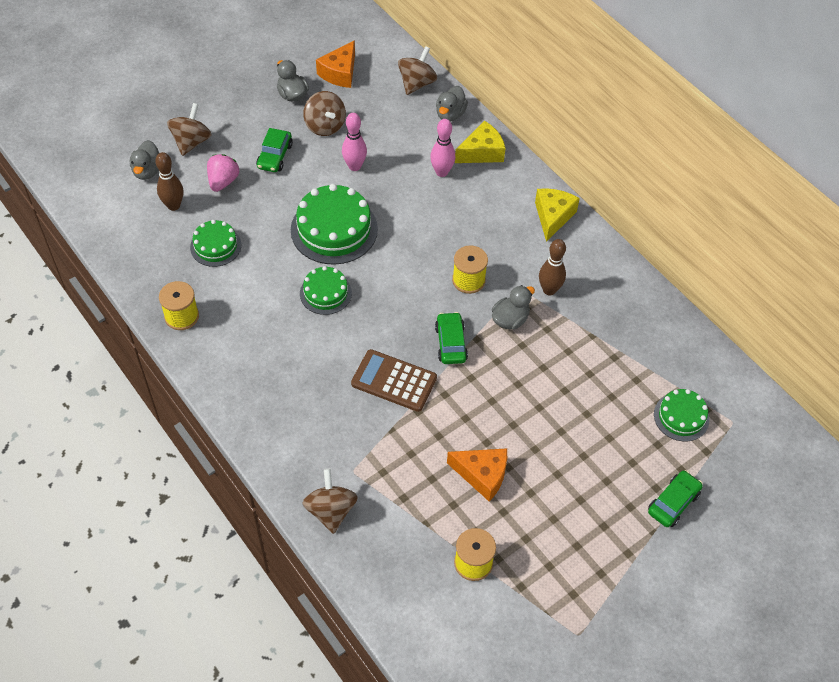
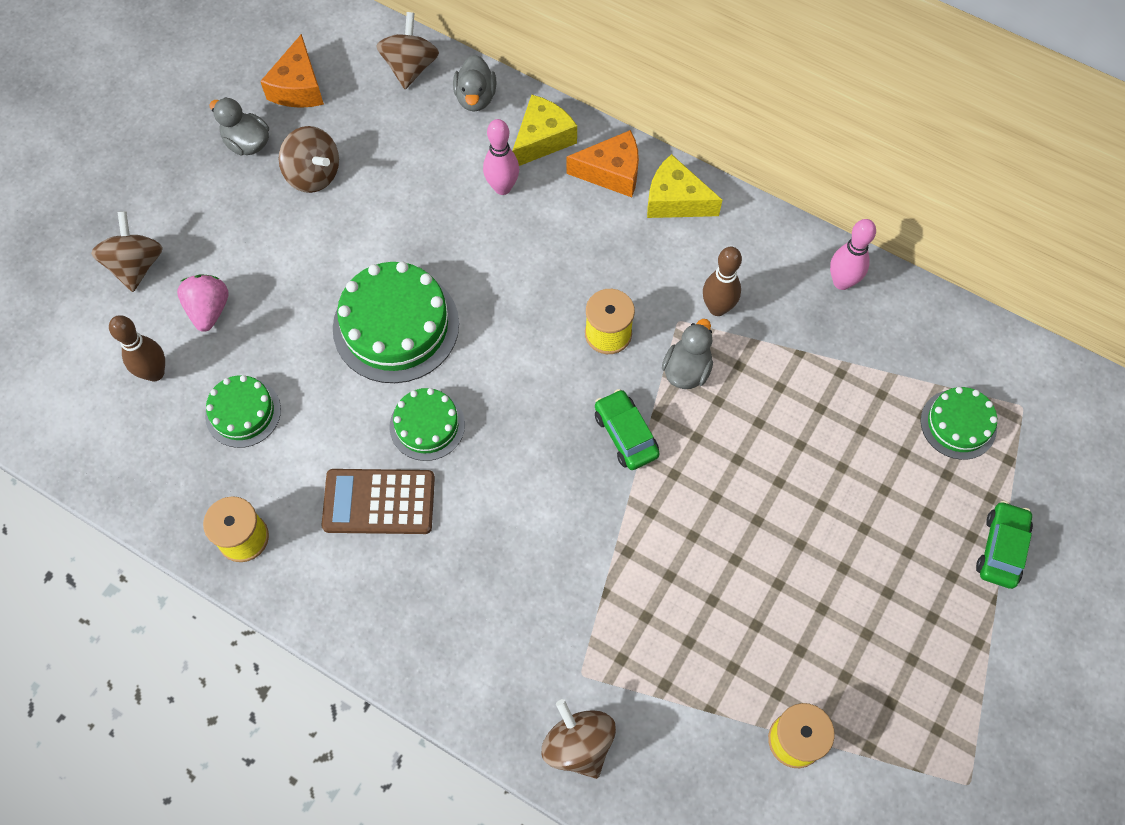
camera: 20 degrees left, 10 degrees up
grey duck [130,140,159,180] -> none
green car [256,128,293,172] -> none
pink bowling pin [342,113,367,171] -> pink bowling pin moved to [830,219,876,290]
brown calculator [351,349,437,412] -> brown calculator moved to [322,469,435,534]
orange cheese [447,448,507,501] -> orange cheese moved to [566,130,639,197]
yellow cheese [535,188,580,242] -> yellow cheese turned 60 degrees counterclockwise [647,154,722,218]

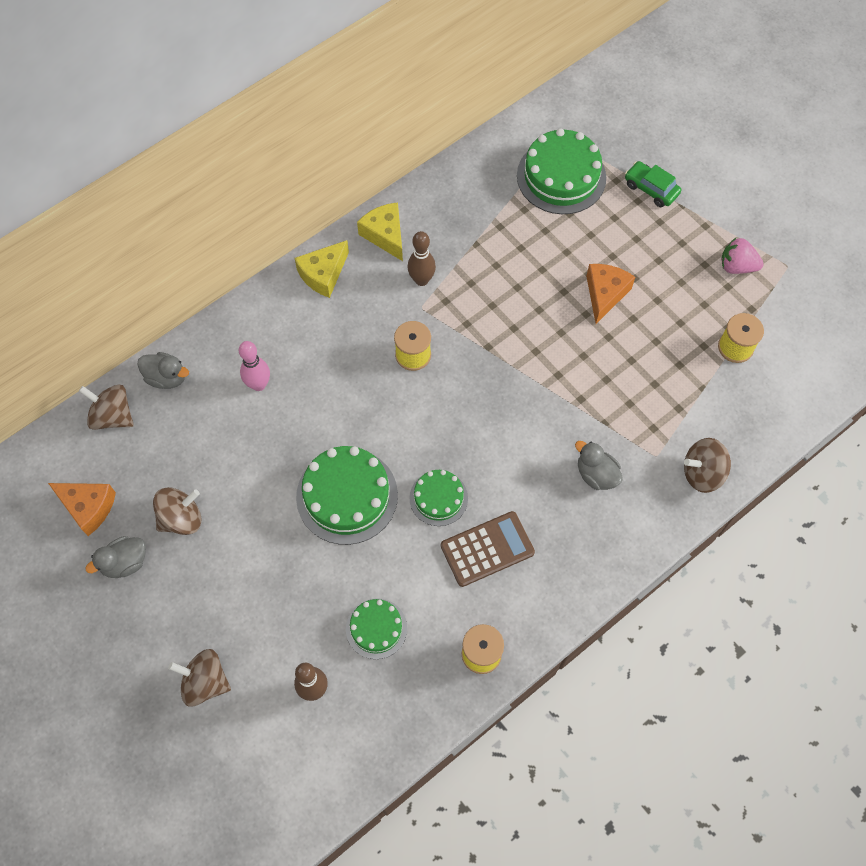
camera: 70 degrees left, 0 degrees up
pink strawberry [177,274,229,332] -> pink strawberry moved to [721,238,764,274]
brown calculator [322,469,435,534] -> brown calculator turned 135 degrees counterclockwise [441,511,535,587]
yellow cheese [512,95,577,166] -> yellow cheese moved to [357,202,403,261]
orange cheese [566,130,639,197] -> orange cheese moved to [586,264,635,324]
green car [595,389,660,470] -> none
grey duck [662,319,713,389] -> grey duck moved to [575,441,623,490]
pink bowling pin [830,219,876,290] -> none
green cake [921,387,997,460] -> green cake [517,128,606,214], size x1.73

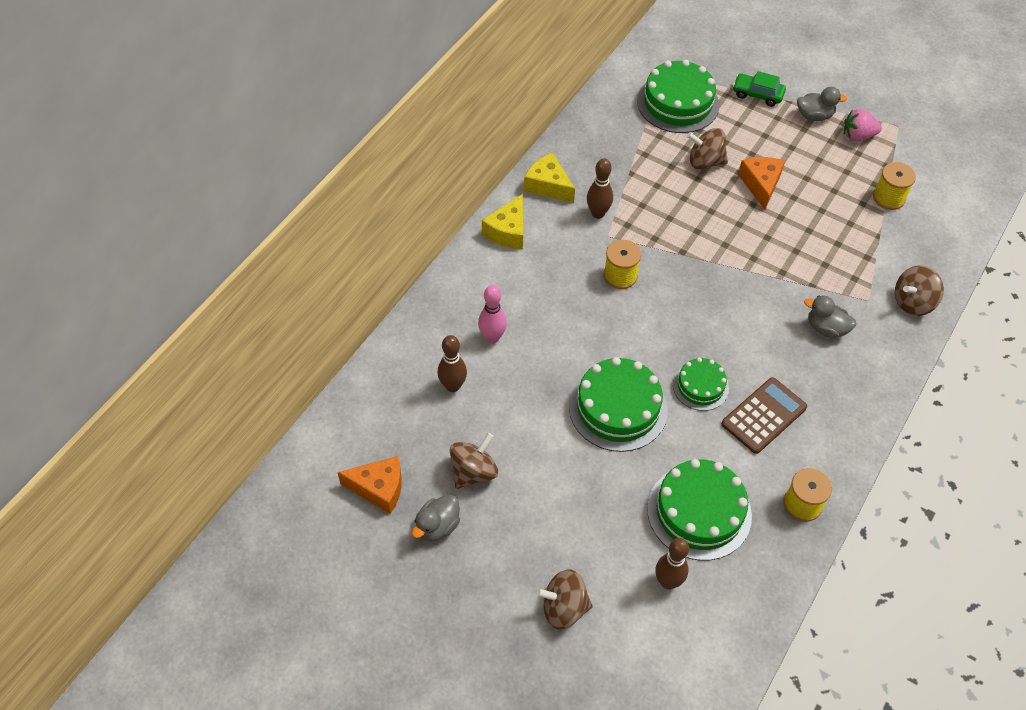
camera: 20 degrees left, 10 degrees down
brown spinning top [79,385,134,430] -> brown spinning top moved to [687,128,728,169]
grey duck [137,352,189,389] -> grey duck moved to [797,87,847,121]
green cake [346,598,407,659] -> green cake [647,459,752,561], size x1.73
none -> brown bowling pin [437,335,467,392]

